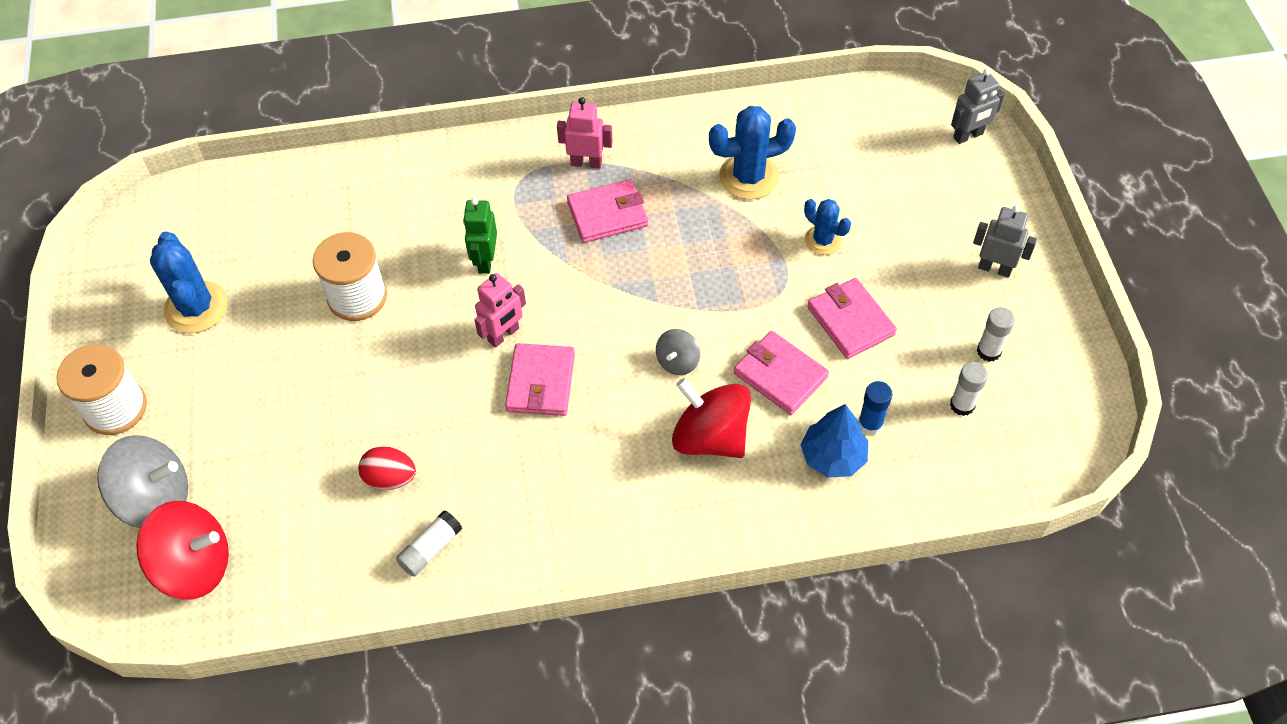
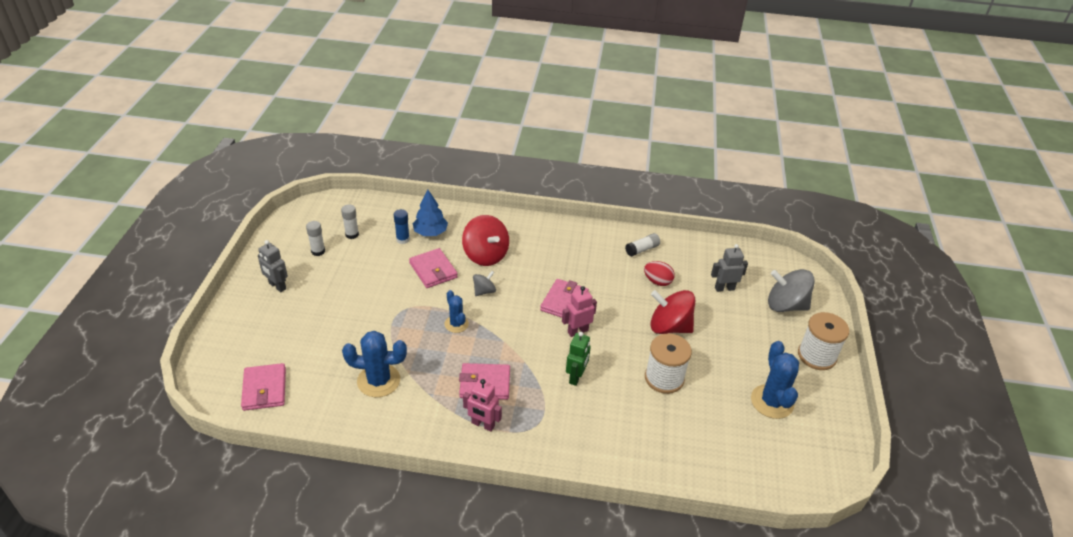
camera: 165 degrees left, 15 degrees down
red spinning top [136,501,229,600] -> red spinning top moved to [651,290,695,334]
blue cactus [804,199,851,255] -> blue cactus moved to [445,290,469,333]
pink wallet [807,278,897,359] -> pink wallet moved to [241,363,286,411]
grey robot [951,69,1005,144] -> grey robot moved to [711,244,748,292]

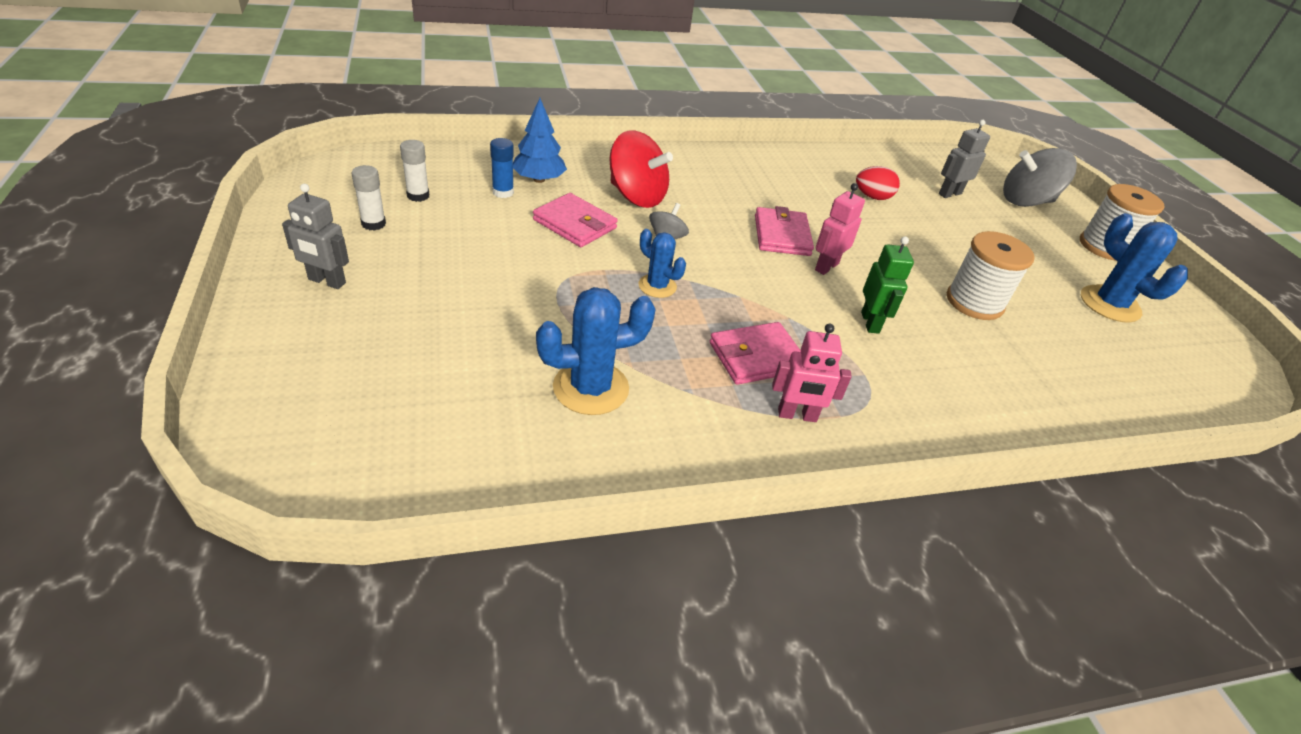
camera: 25 degrees left, 0 degrees up
pink wallet [241,363,286,411] -> none
white glue stick [625,233,660,257] -> none
red spinning top [651,290,695,334] -> none

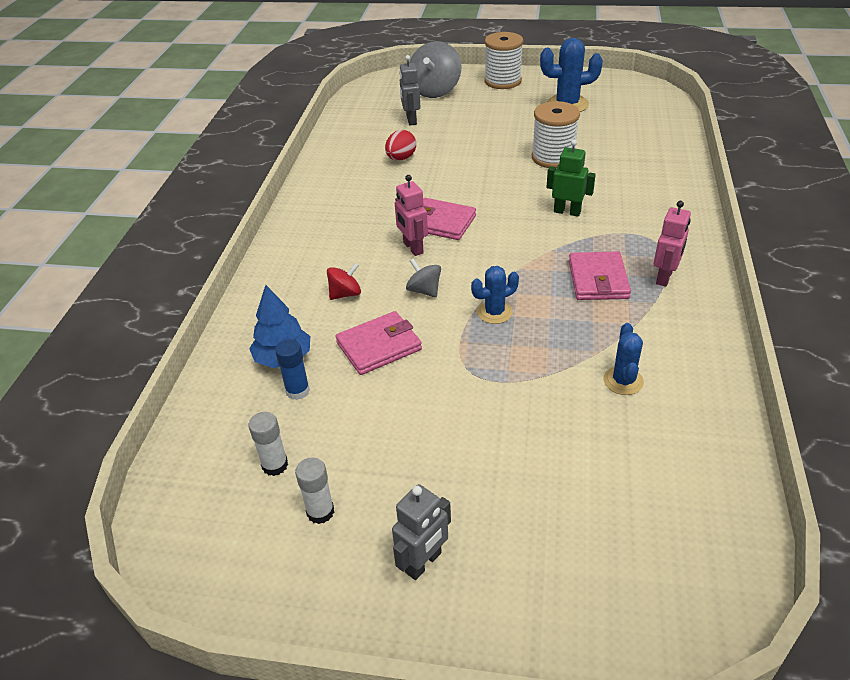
camera: 60 degrees left, 0 degrees up
blue cactus [536,287,656,415] -> blue cactus [604,323,644,395], size x0.60
red spinning top [609,130,673,208] -> red spinning top [327,263,361,300], size x0.52
pink robot [815,183,865,275] -> pink robot moved to [395,175,428,256]

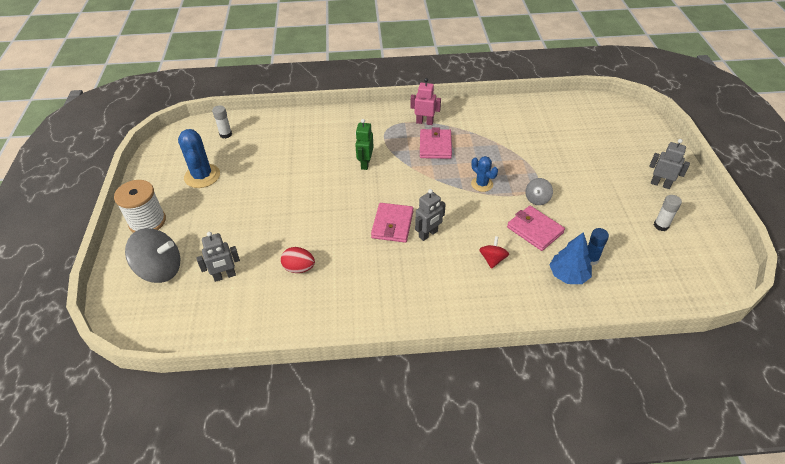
camera: 105 degrees left, 5 degrees up
white glue stick [248,412,288,476] -> white glue stick moved to [212,105,232,138]
red spinning top [327,263,361,300] -> red spinning top turned 60 degrees clockwise [479,236,509,269]
pink robot [395,175,428,256] -> grey robot [415,189,446,241]
grey spinning top [406,258,441,298] -> grey spinning top moved to [525,178,553,205]
white spool [532,101,580,168] -> none
pink wallet [569,251,631,300] -> pink wallet turned 75 degrees counterclockwise [420,127,452,159]
blue cactus [604,323,644,395] -> none

